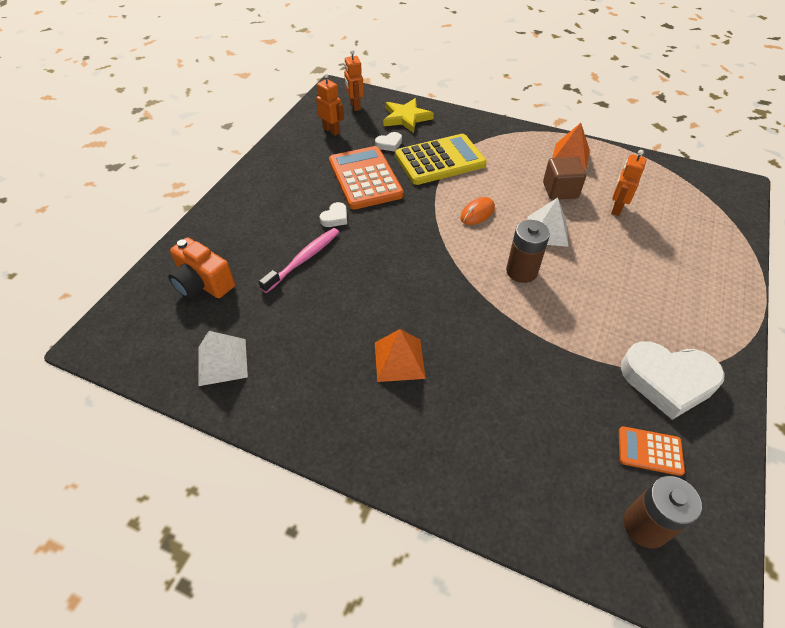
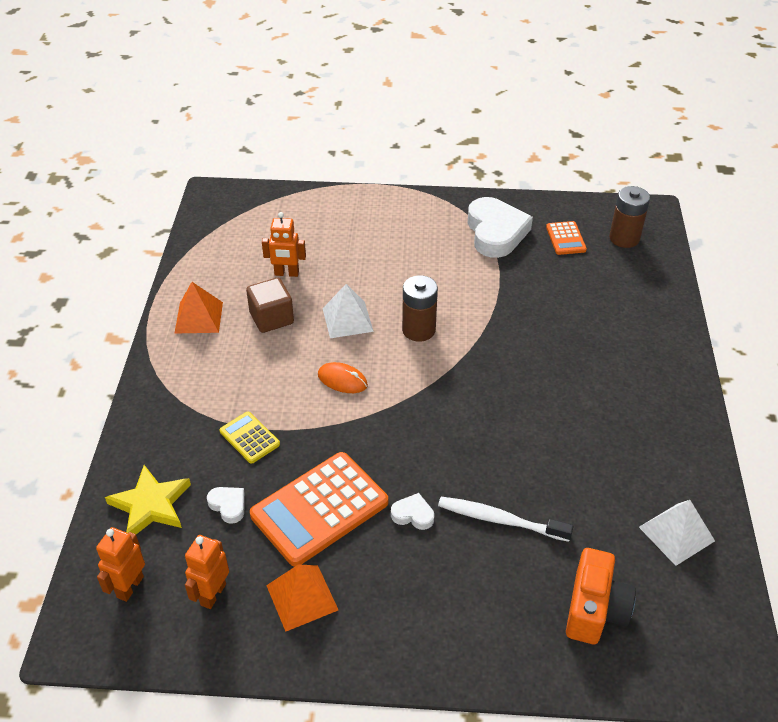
camera: 110 degrees left, 5 degrees down
pink toothbrush [258,228,339,293] -> white toothbrush [438,497,574,542]
orange robot [344,50,364,111] -> orange robot turned 150 degrees clockwise [96,527,145,602]
orange pyramid [375,329,426,382] -> orange pyramid moved to [266,565,338,632]
yellow calculator [395,134,487,185] -> yellow calculator [219,412,280,464], size x0.49

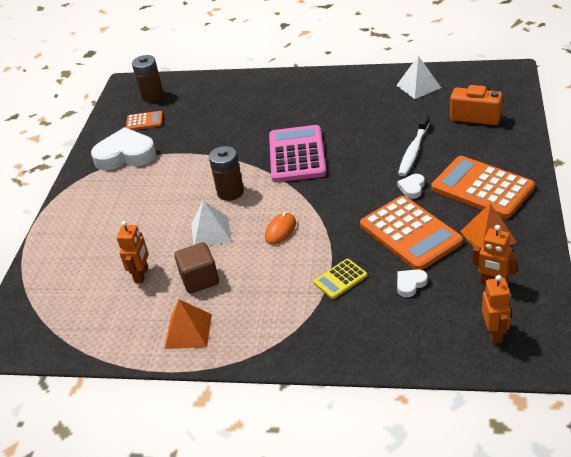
camera: 80 degrees left, 5 degrees down
orange robot [96,527,145,602] -> orange robot turned 120 degrees counterclockwise [482,275,511,344]
yellow star [105,465,191,534] -> none
none -> pink calculator [269,125,326,182]
none -> orange calculator [431,156,535,219]

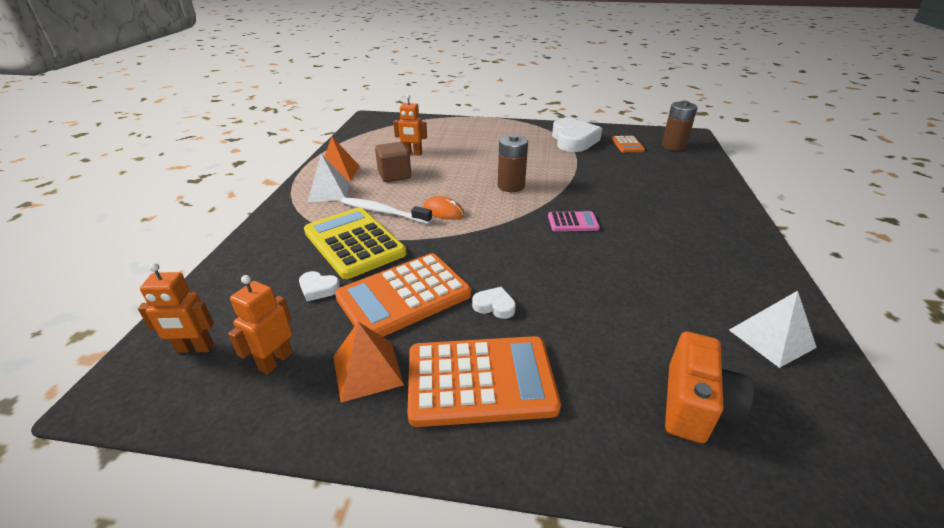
camera: 85 degrees right, 5 degrees down
white pyramid [191,201,232,246] -> white pyramid moved to [308,154,349,202]
pink calculator [269,125,326,182] -> pink calculator [548,211,600,231], size x0.49
yellow calculator [314,259,367,299] -> yellow calculator [304,207,407,279], size x2.03
white heart [397,269,428,297] -> white heart turned 150 degrees clockwise [299,271,340,301]
white toothbrush [398,114,430,176] -> white toothbrush moved to [341,197,432,224]
orange calculator [431,156,535,219] -> orange calculator turned 45 degrees clockwise [407,336,561,427]

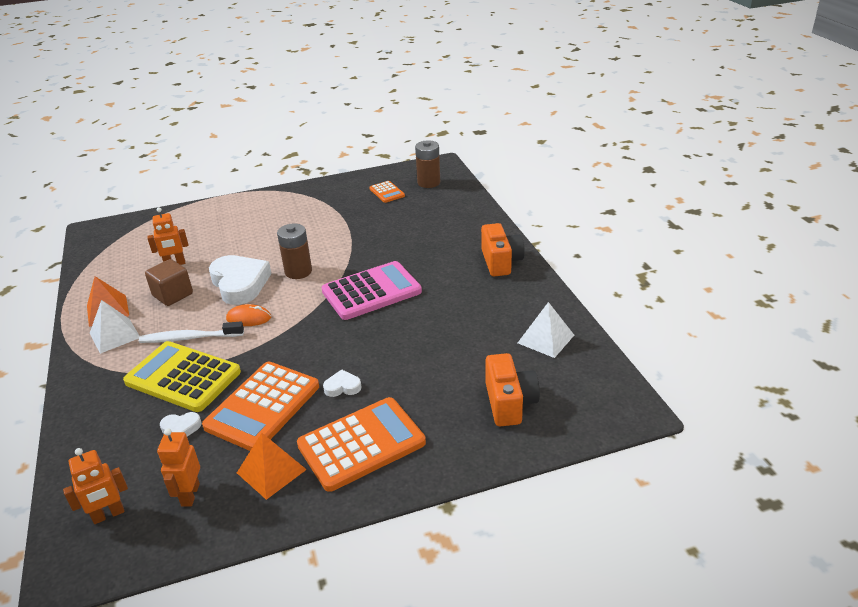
camera: 25 degrees left, 0 degrees up
pink calculator [548,211,600,231] -> pink calculator [321,261,422,320], size x2.03
white heart [552,118,602,152] -> white heart moved to [209,255,272,305]
none -> orange camera [481,223,525,276]

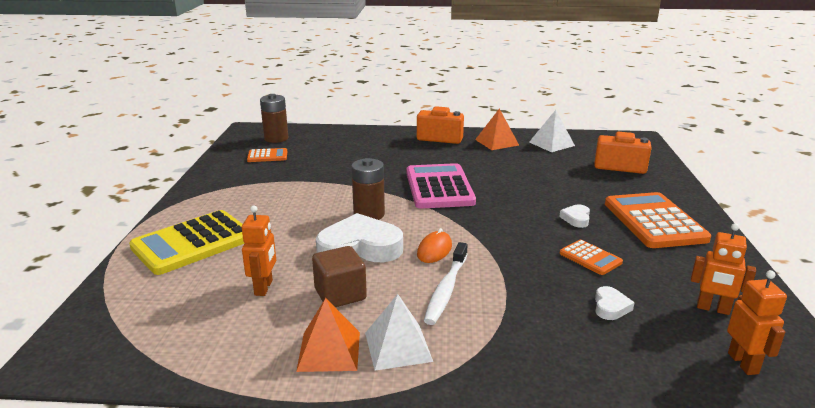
camera: 70 degrees left, 10 degrees down
yellow calculator [123,341,241,412] -> yellow calculator moved to [129,210,245,275]
orange calculator [202,362,319,451] -> orange calculator [560,240,623,275], size x0.49
orange pyramid [237,433,307,500] -> orange pyramid moved to [475,109,519,150]

